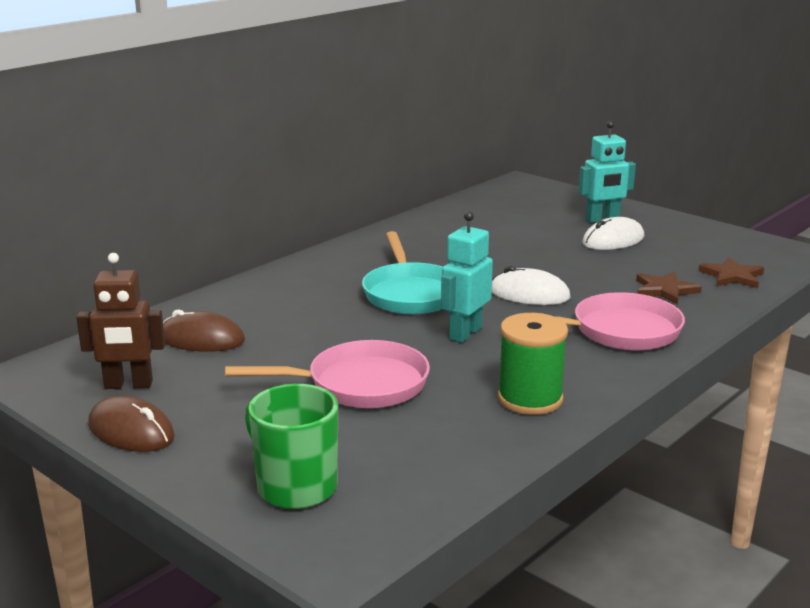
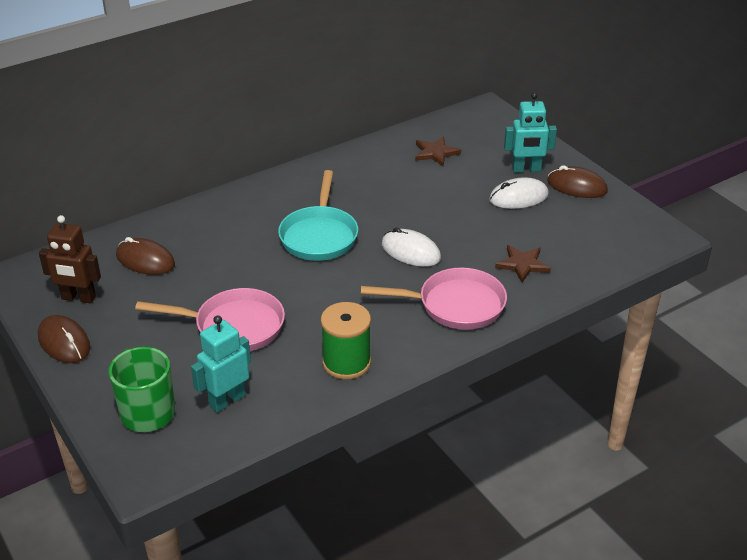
camera: 15 degrees right, 15 degrees up
turquoise robot [441,211,493,343] -> turquoise robot moved to [191,315,251,413]
brown star [698,257,764,288] -> brown star moved to [415,136,461,166]
none -> brown mouse [547,165,608,198]

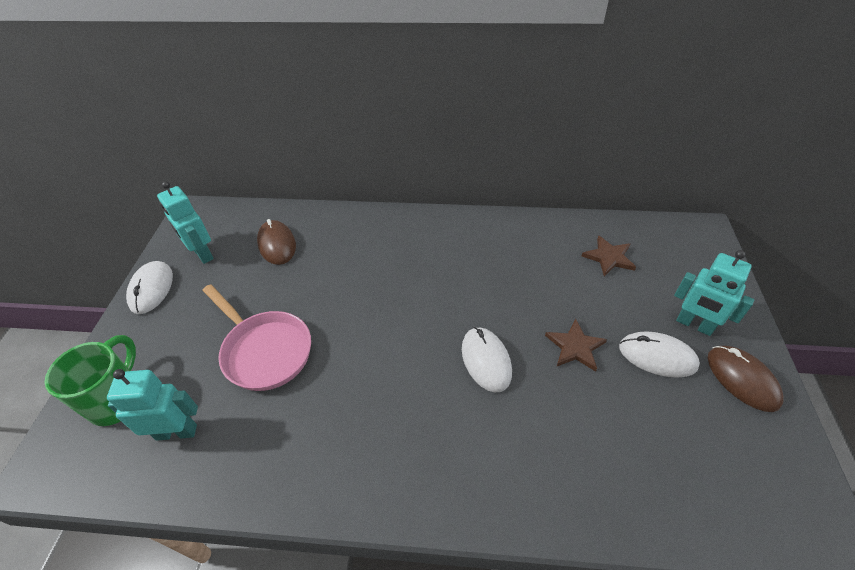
camera: 40 degrees right, 10 degrees up
brown mouse [38,315,90,363] -> white mouse [126,261,173,314]
brown robot [39,215,101,304] -> turquoise robot [157,181,214,264]
turquoise pan [278,170,358,261] -> none
green spool [321,302,371,379] -> none
pink pan [361,268,507,330] -> none
brown star [495,245,551,282] -> brown star moved to [545,319,607,372]

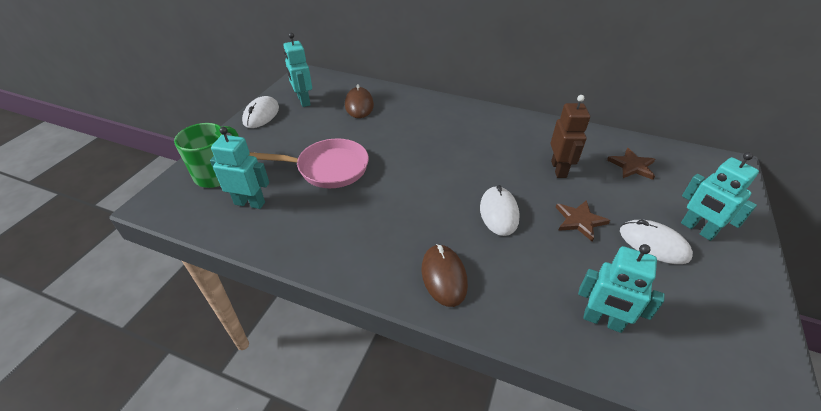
camera: 15 degrees right, 5 degrees down
pink pan [202,284,311,391] -> pink pan turned 60 degrees counterclockwise [249,138,369,188]
brown mouse [708,346,784,412] -> brown mouse moved to [422,244,468,307]
none -> brown robot [551,95,590,178]
none -> turquoise robot [578,244,665,333]

